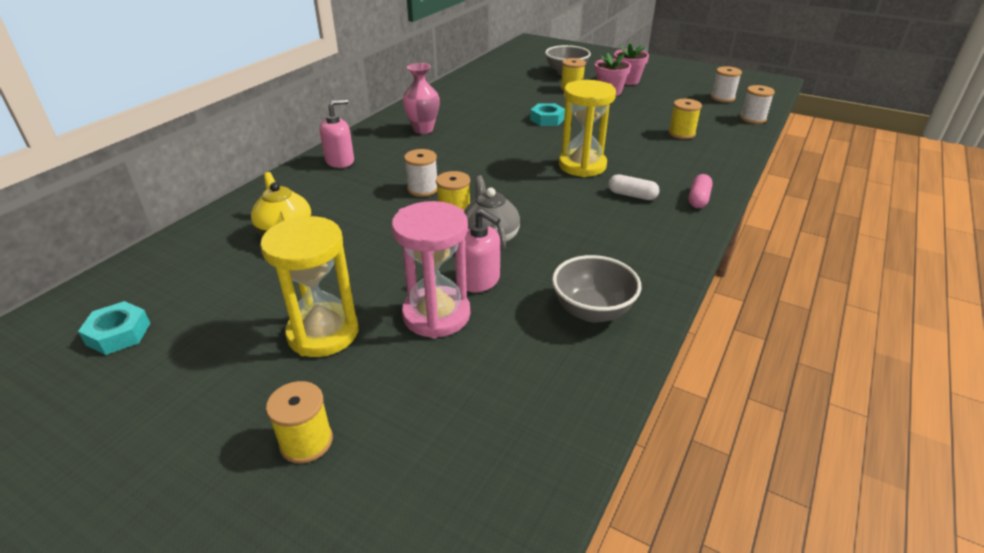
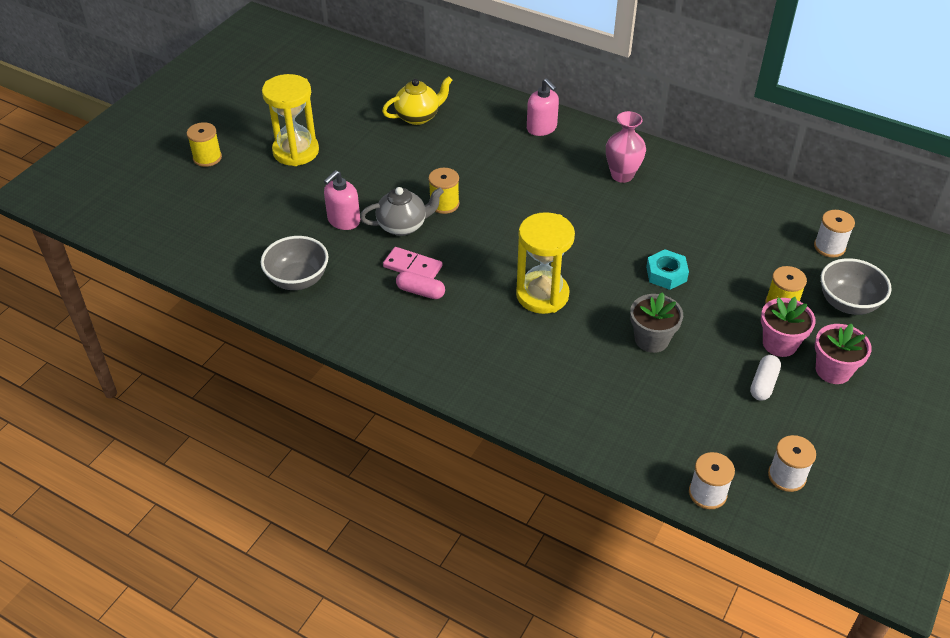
camera: 90 degrees right, 10 degrees up
turquoise nut [78,301,150,355] -> none
pink hourglass [392,201,470,338] -> none
white spool [404,149,437,197] -> white spool moved to [814,210,855,258]
white capsule [608,174,659,200] -> white capsule moved to [750,355,781,400]
yellow spool [668,99,702,139] -> none
pink capsule [689,174,713,208] -> pink capsule moved to [396,271,445,299]
none -> pink domino [383,247,442,279]
none -> grey flower pot [630,292,683,353]

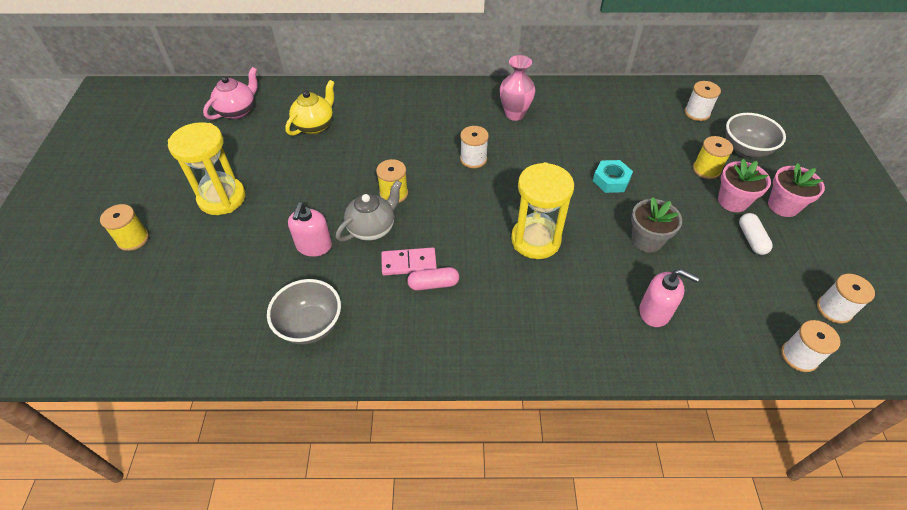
camera: 30 degrees left, 5 degrees up
pink soap dispenser [527,78,559,136] -> pink soap dispenser moved to [639,269,699,327]
none -> pink teapot [203,67,258,120]
none -> white spool [460,126,489,168]

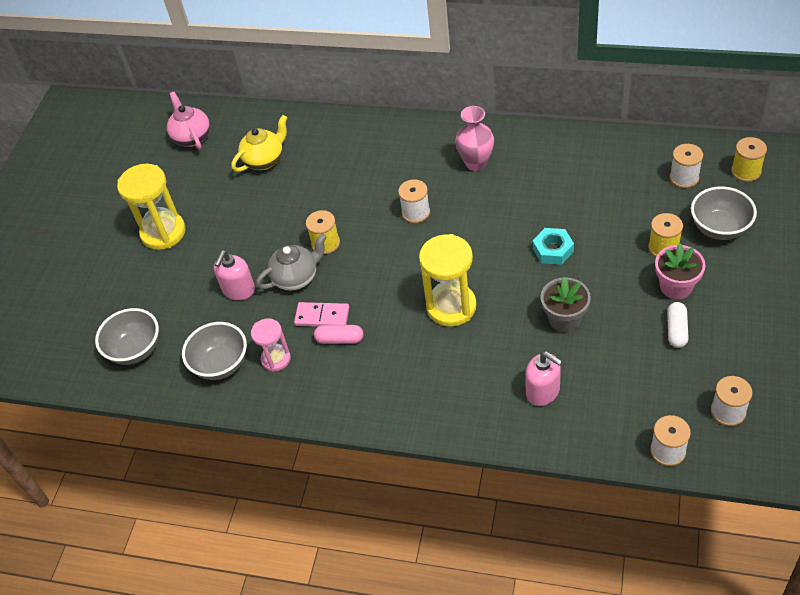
camera: 20 degrees right, 0 degrees up
yellow spool [100,204,149,251] -> yellow spool moved to [731,137,767,182]
pink teapot [203,67,258,120] -> pink teapot turned 75 degrees counterclockwise [167,92,210,150]
pink flower pot [768,163,825,217] -> none
none -> grey bowl [95,308,159,365]
none -> pink hourglass [251,318,291,372]

